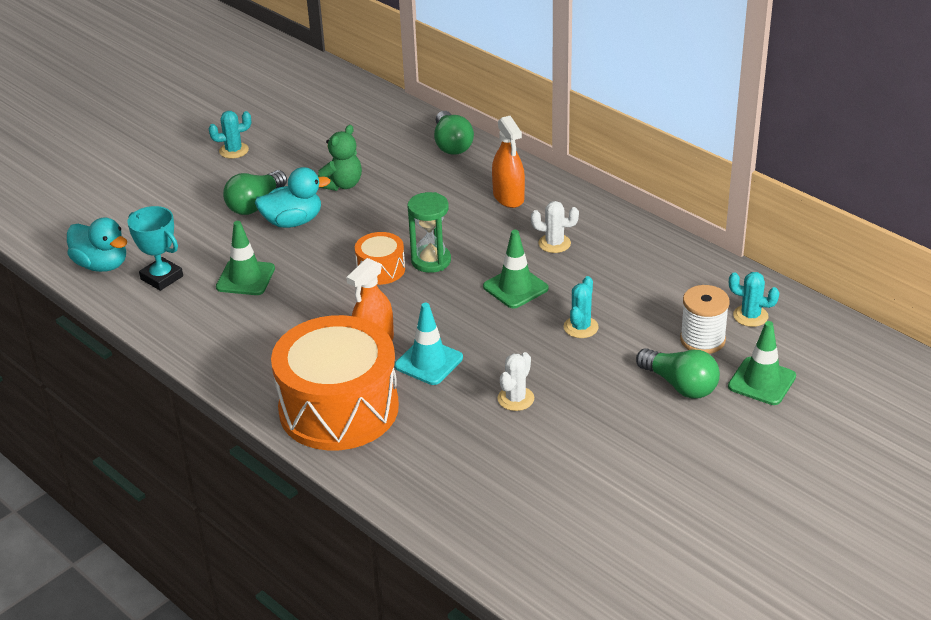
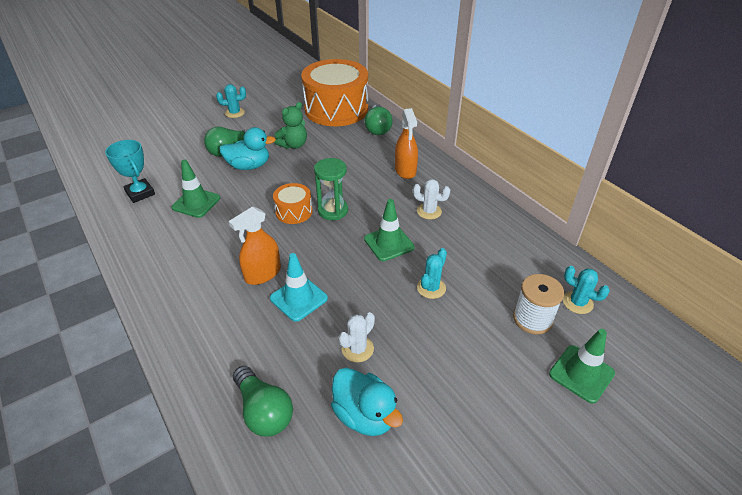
camera: 10 degrees right, 5 degrees up
turquoise duck [67,217,127,272] -> turquoise duck moved to [331,368,403,436]
orange drum [271,315,399,450] -> orange drum moved to [301,59,368,126]
green light bulb [636,348,720,399] -> green light bulb moved to [233,366,293,437]

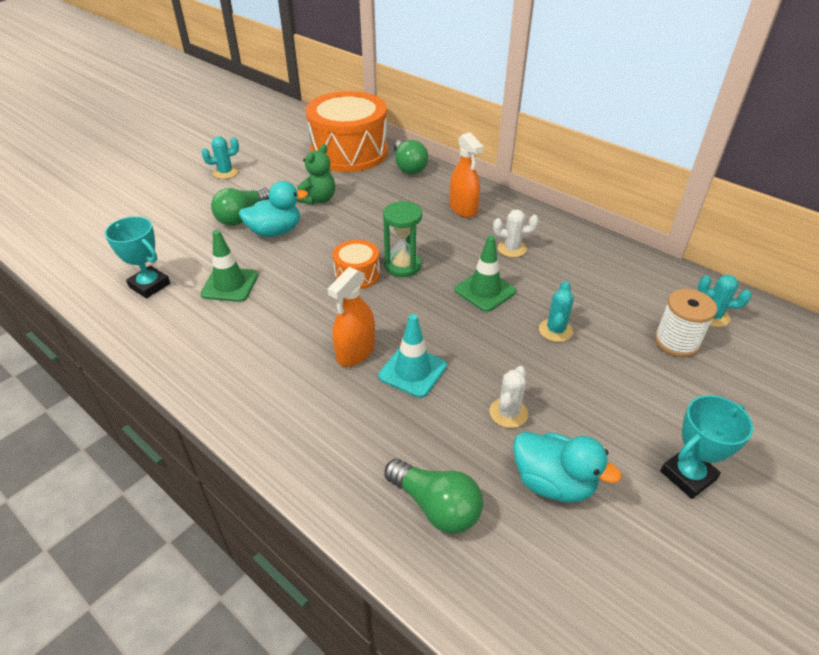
camera: 15 degrees left, 0 degrees up
green traffic cone [549,329,615,404] -> none
none -> turquoise trophy [660,395,753,499]

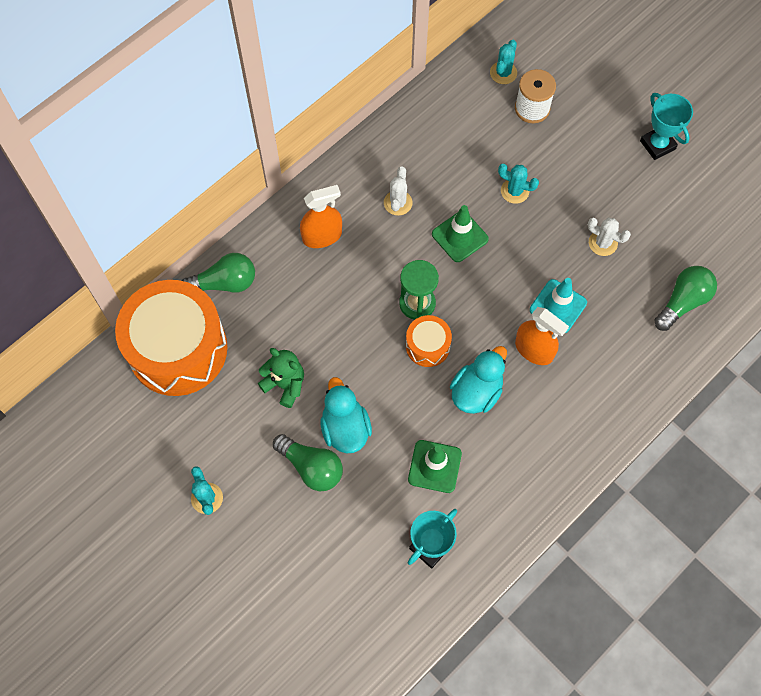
camera: 85 degrees left, 25 degrees up
turquoise duck [513,432,622,503] -> turquoise duck moved to [450,346,507,414]

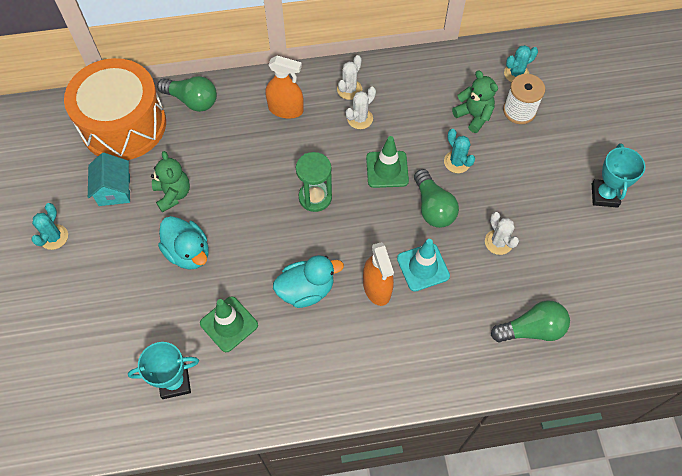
camera: 35 degrees right, 5 degrees down
green light bulb [273,434,343,491] -> green light bulb moved to [414,169,459,228]
turquoise duck [321,377,372,453] -> turquoise duck turned 120 degrees clockwise [158,216,209,270]
orange drum [406,315,452,367] -> none
none -> turquoise house [88,153,131,206]
none -> white cactus [337,55,362,100]
none -> green teddy bear [452,70,498,133]

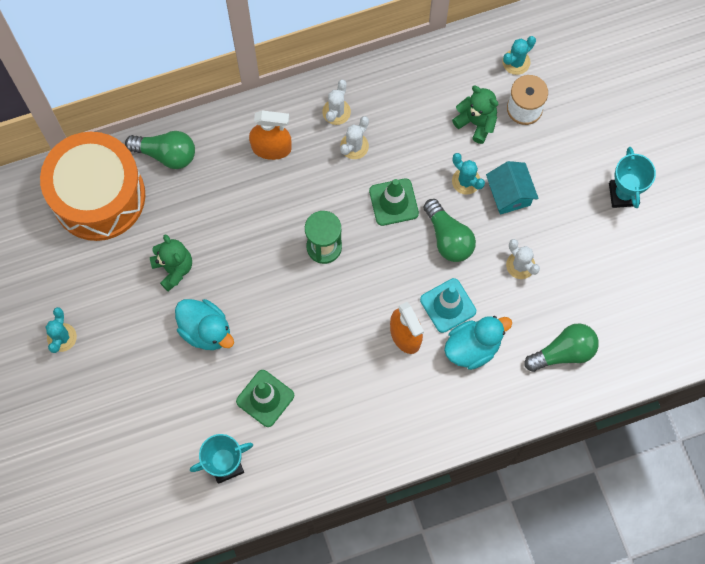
camera: 10 degrees left, 10 degrees up
turquoise house [88,153,131,206] -> turquoise house moved to [486,161,539,215]
turquoise duck [273,255,344,308] -> turquoise duck moved to [444,316,512,370]

